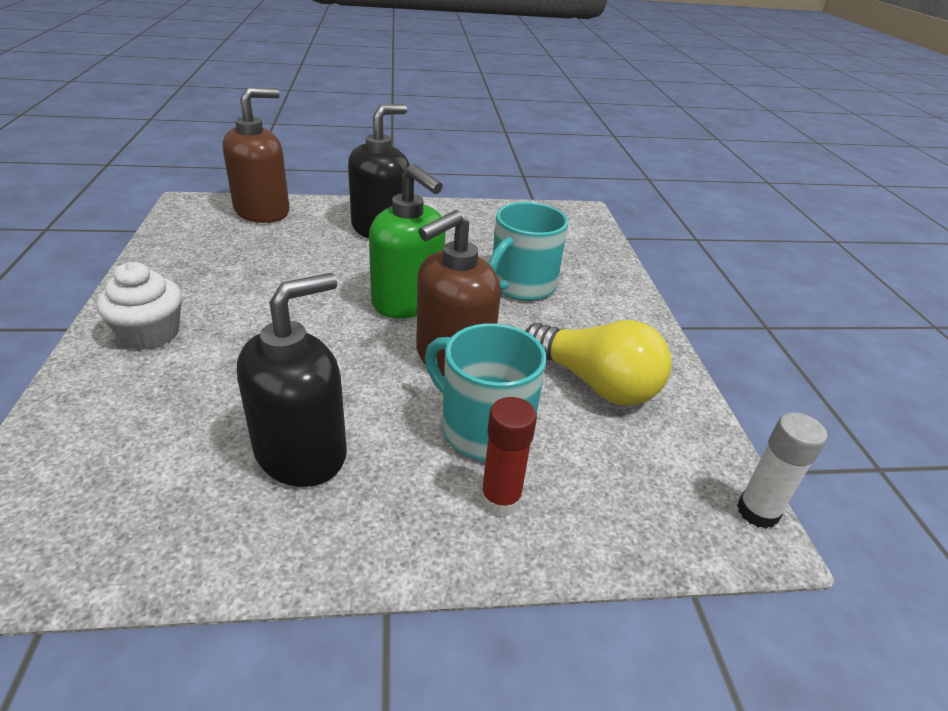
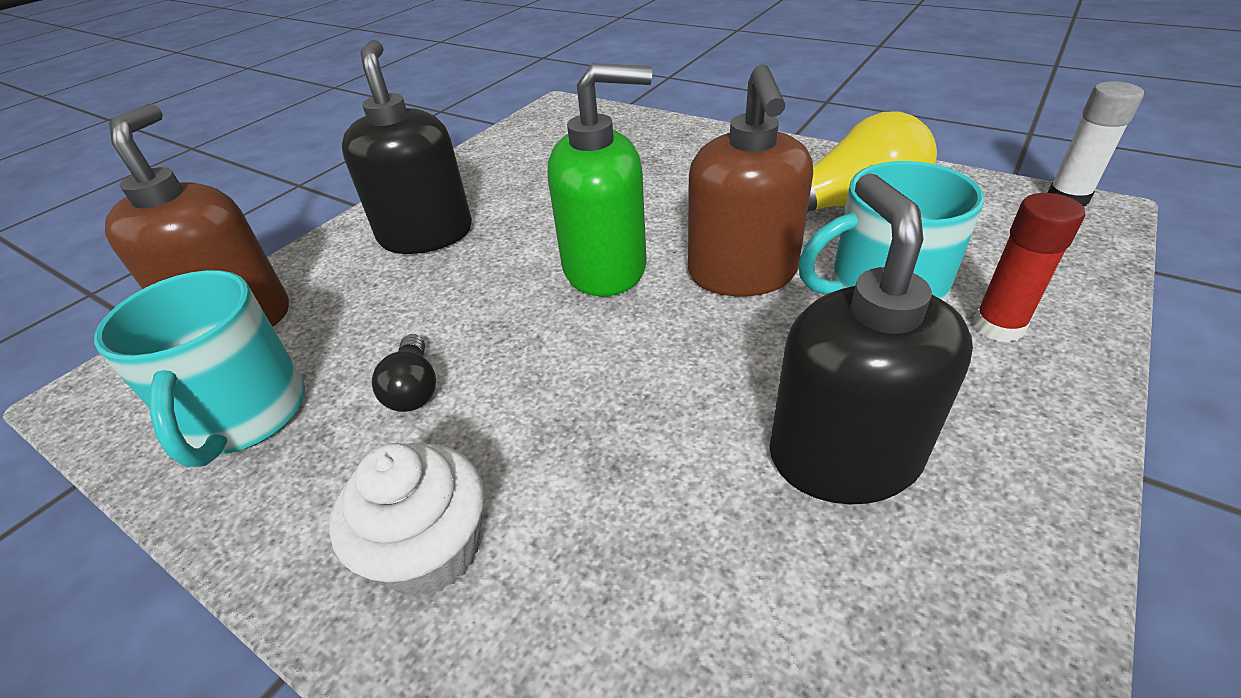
camera: 45 degrees left, 5 degrees up
turquoise mug [488,202,568,301] -> turquoise mug moved to [94,270,305,467]
none -> black light bulb [372,334,436,412]

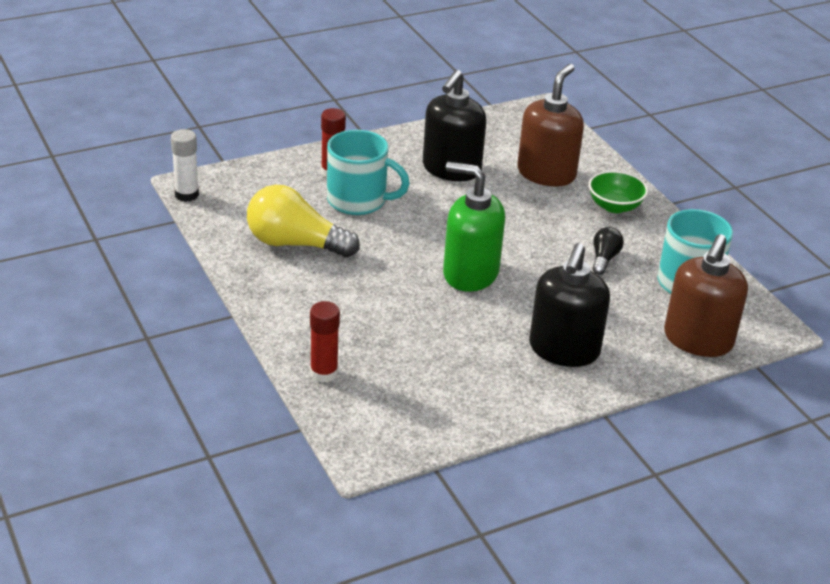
camera: 155 degrees left, 5 degrees down
white cupcake [329,443,484,596] -> green bowl [589,171,648,213]
brown soap dispenser [688,64,813,297] -> brown soap dispenser moved to [517,64,584,187]
none -> red glue stick [310,301,340,383]

